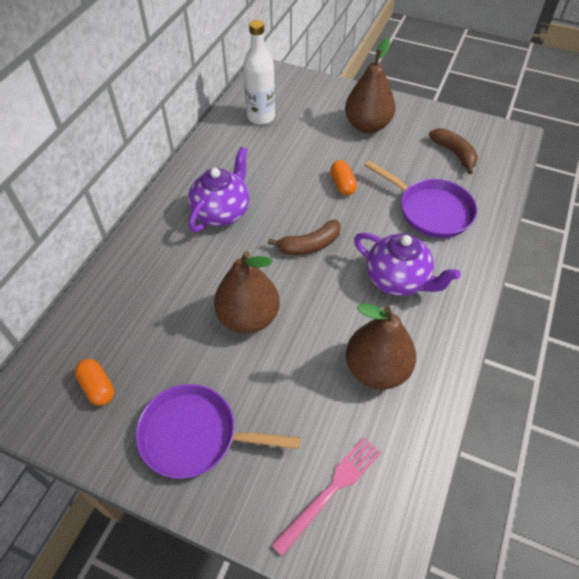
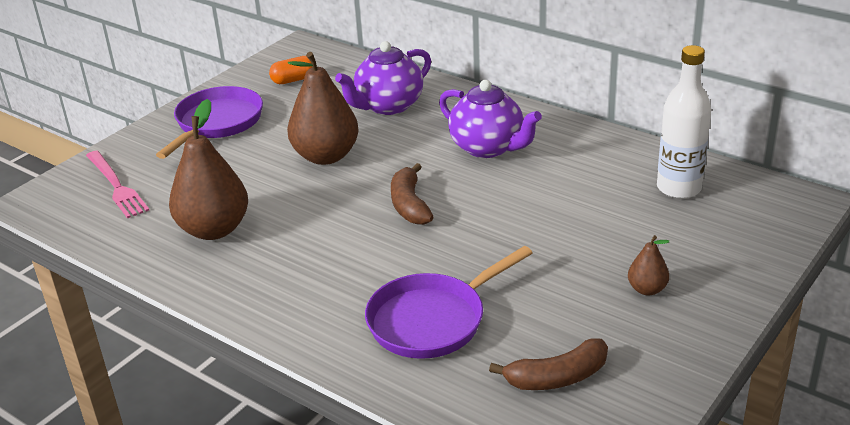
camera: 105 degrees right, 20 degrees down
orange capsule [330,160,357,195] -> none
brown pear [345,38,395,133] -> brown pear [628,235,669,296], size x0.48
purple teapot [354,232,461,296] -> purple teapot moved to [335,41,431,115]

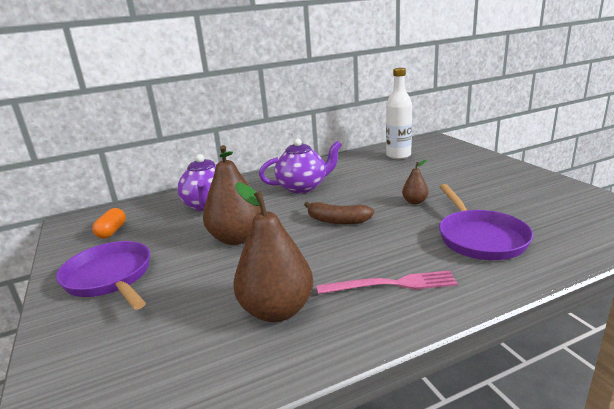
camera: 60 degrees left, 10 degrees down
pink fork [86,151,149,218] -> pink fork moved to [317,271,458,294]
brown banana [489,338,608,390] -> none
brown pear [628,235,669,296] -> brown pear moved to [402,160,428,204]

